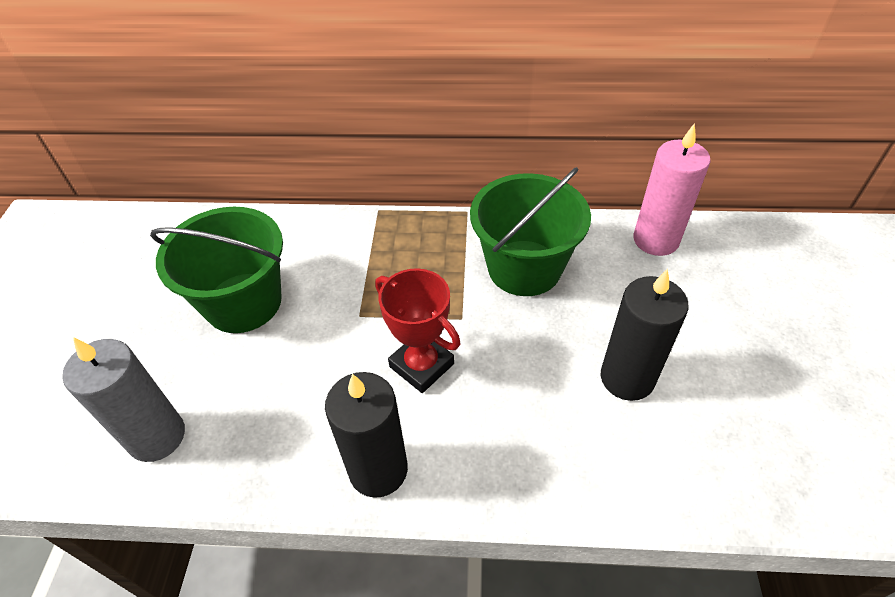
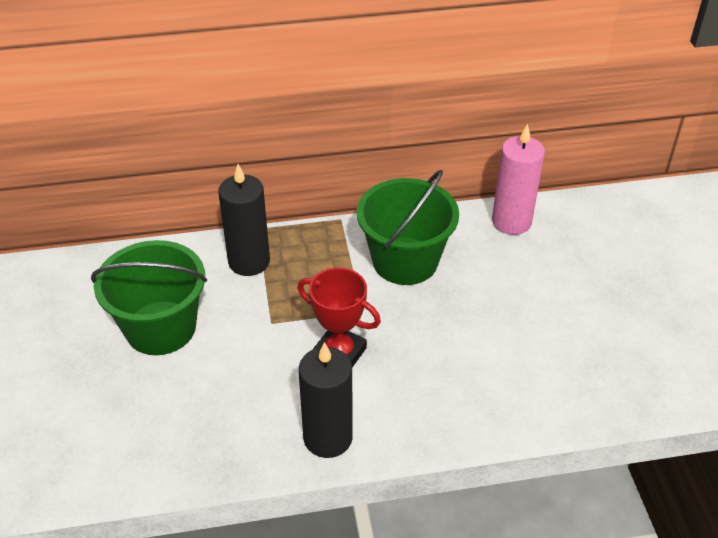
camera: 15 degrees left, 5 degrees down
grey candle [62,337,185,462] -> none
black candle [601,269,689,401] -> black candle moved to [218,164,270,276]

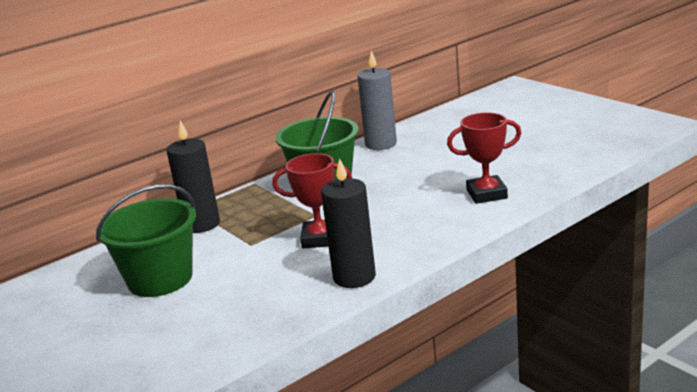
camera: 25 degrees left, 20 degrees down
pink candle [492,124,545,235] -> grey candle [357,50,397,150]
none -> red trophy [447,112,521,204]

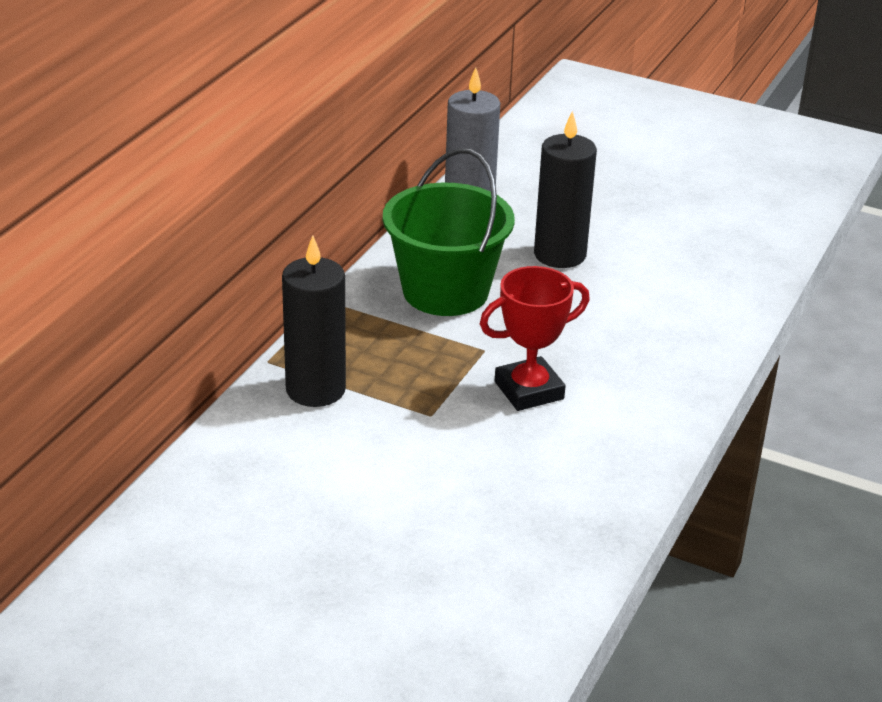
camera: 30 degrees left, 10 degrees up
green bucket [96,185,196,297] -> none
black candle [321,158,376,288] -> black candle moved to [534,111,597,268]
red trophy [447,112,521,204] -> none

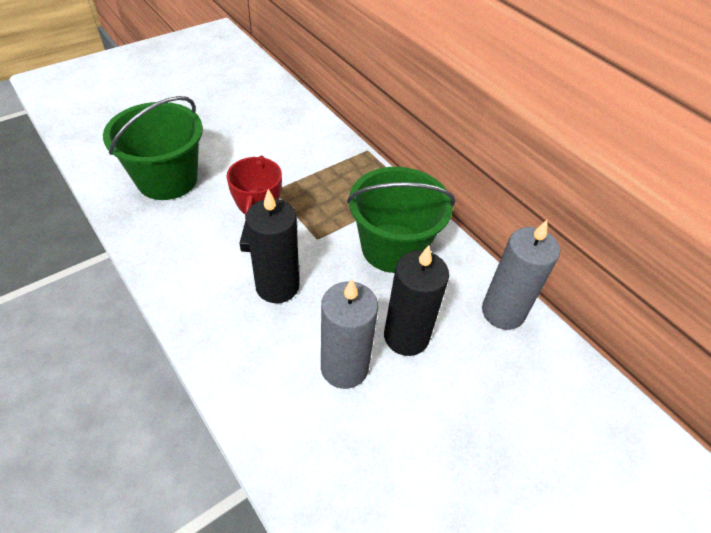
camera: 115 degrees right, 15 degrees up
black candle [282,235,346,407] -> black candle moved to [245,189,299,303]
none -> green bucket [103,96,203,200]
none -> grey candle [321,279,378,389]

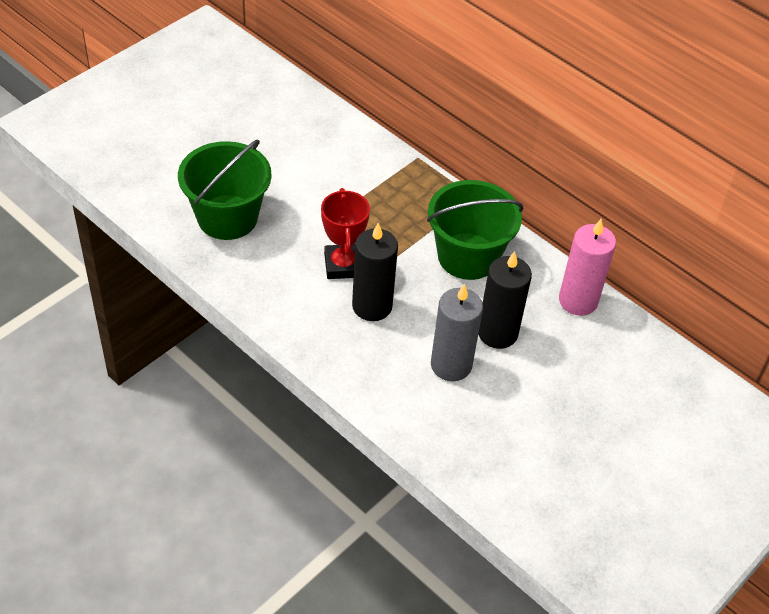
camera: 10 degrees left, 0 degrees up
grey candle [482,220,560,330] -> pink candle [559,219,616,316]

